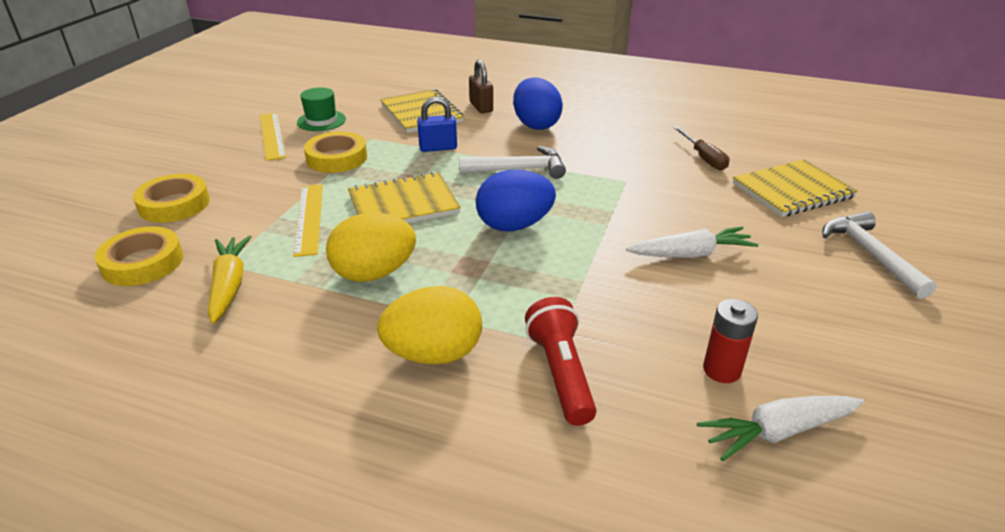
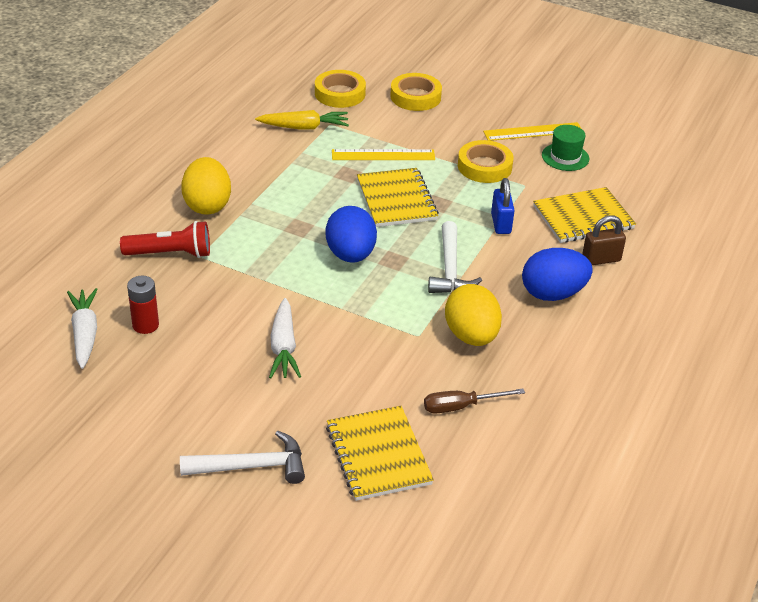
camera: 95 degrees right, 5 degrees up
yellow egg [326,213,416,282] -> yellow egg moved to [445,284,502,346]

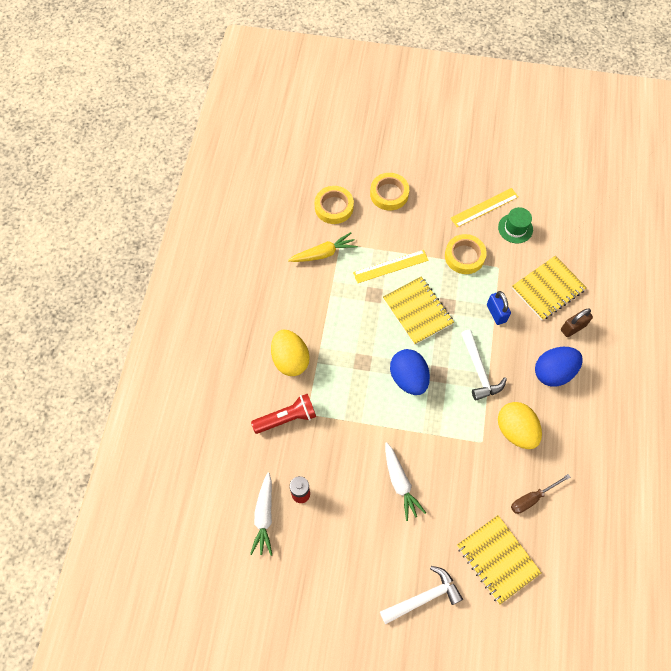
camera: 15 degrees left, 25 degrees up
white carrot [67,288,98,369] -> white carrot turned 150 degrees counterclockwise [250,473,272,556]

